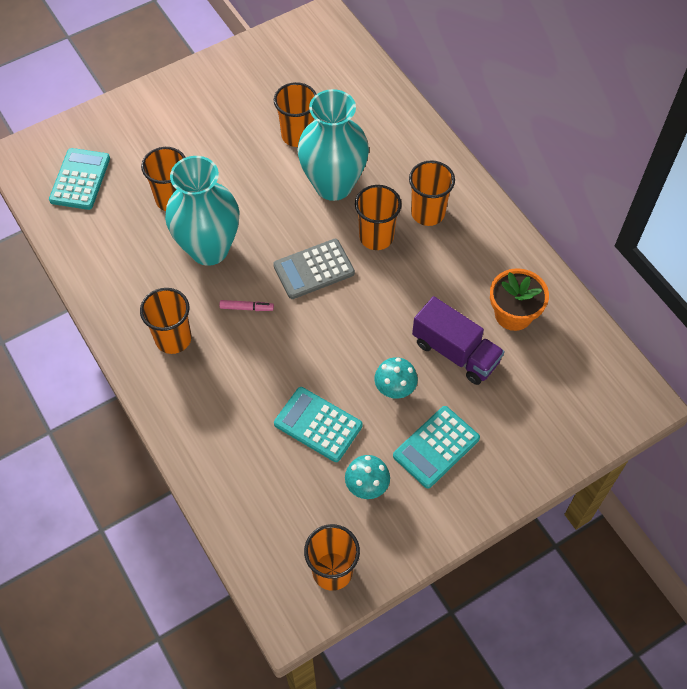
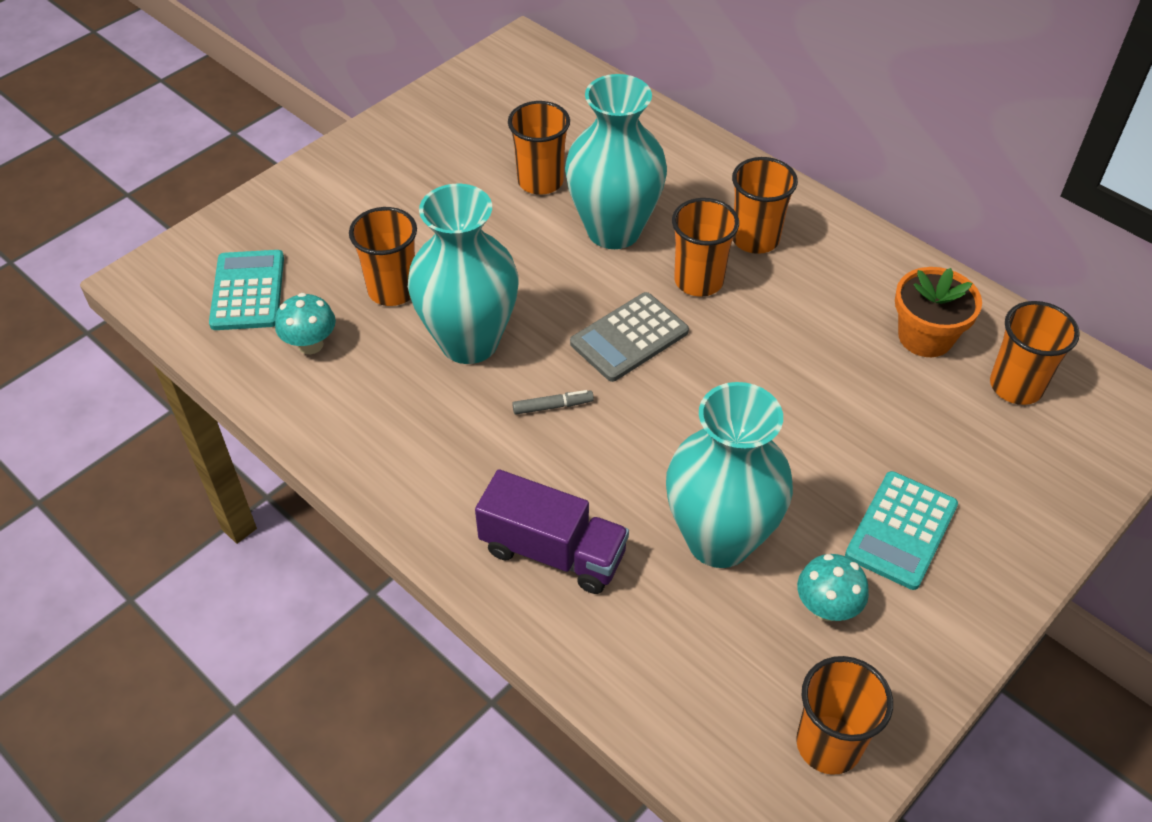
camera: 15 degrees left, 10 degrees down
orange cup [140,288,191,354] -> orange cup moved to [990,301,1080,405]
pink marker [219,300,274,311] -> grey marker [512,390,594,415]
turquoise calculator [274,387,363,462] -> turquoise vase [666,382,793,568]
turquoise mushroom [375,357,418,399] -> turquoise mushroom moved to [275,293,336,354]
purple truck [412,296,505,385] -> purple truck moved to [475,470,629,594]

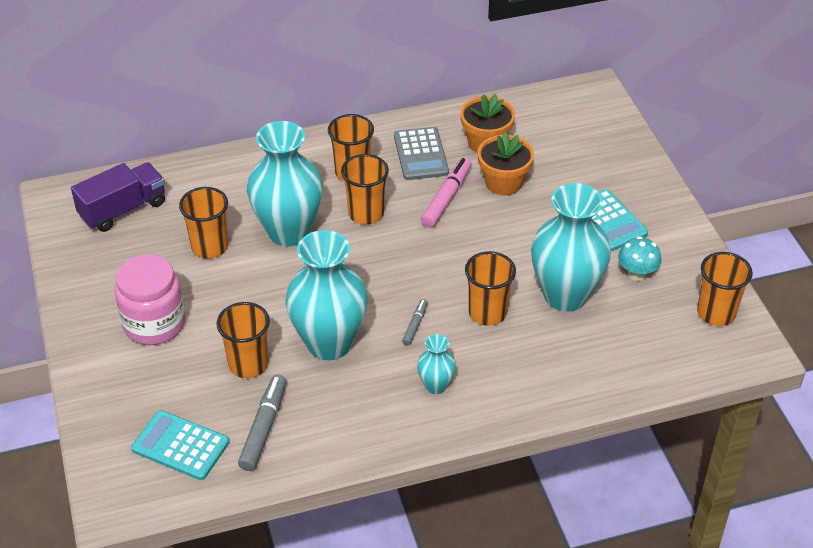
camera: 60 degrees left, 5 degrees down
turquoise mushroom [275,293,336,354] -> grey marker [238,375,287,471]
purple truck [475,470,629,594] -> purple truck moved to [71,162,165,232]
grey calculator [570,292,689,382] -> grey calculator moved to [394,127,449,180]
orange cup [990,301,1080,405] -> orange cup moved to [465,251,516,326]
none -> pink jar [115,254,185,345]
none -> turquoise vase [417,334,456,394]
none -> pink marker [421,158,472,228]
none -> orange flower pot [478,132,534,195]

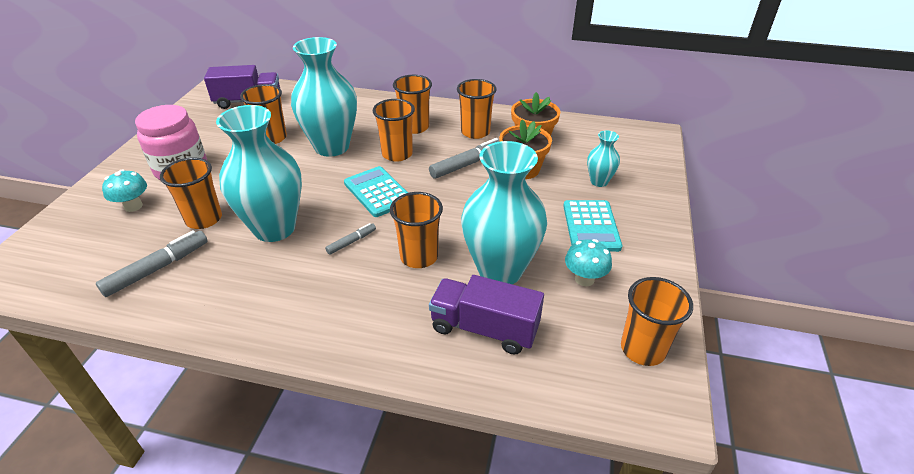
camera: 30 degrees right, 5 degrees down
turquoise calculator [131,410,230,480] -> turquoise calculator moved to [344,166,408,217]
grey calculator [394,127,449,180] -> orange cup [457,79,496,139]
turquoise vase [417,334,456,394] -> turquoise vase moved to [587,130,620,187]
pink marker [421,158,472,228] -> grey marker [429,138,500,179]
none -> turquoise mushroom [102,170,147,212]
none -> purple truck [429,275,544,355]

